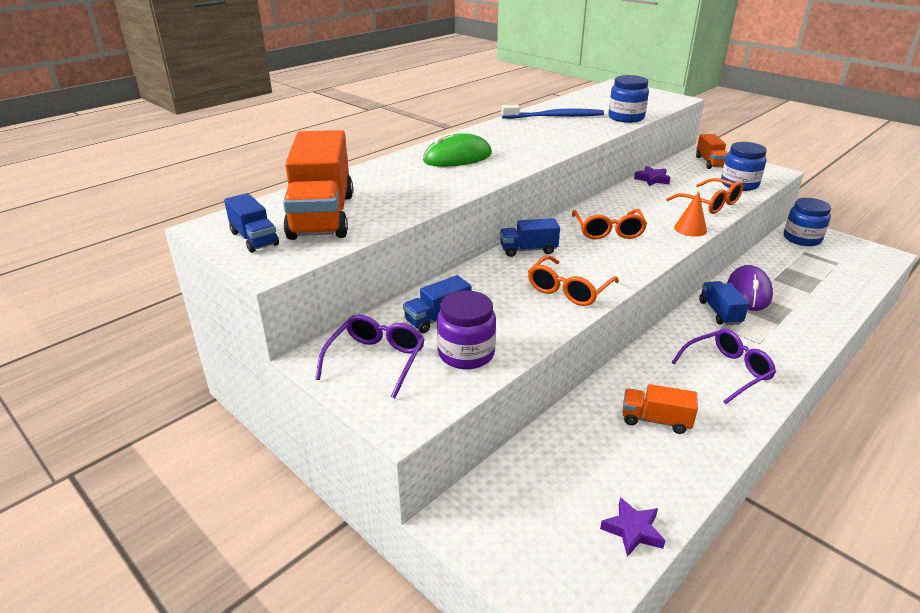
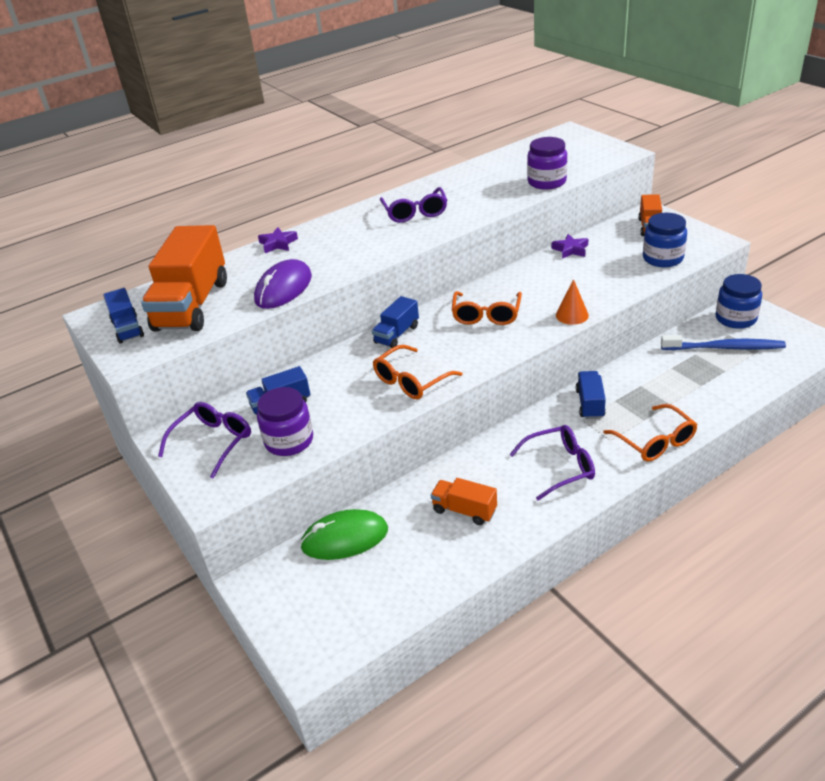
camera: 15 degrees right, 5 degrees up
green mouse [423,133,492,167] -> green mouse moved to [300,509,388,560]
blue truck [500,218,560,257] -> blue truck turned 60 degrees counterclockwise [372,296,419,348]
blue toothbrush [501,105,604,119] -> blue toothbrush moved to [661,335,786,350]
purple star [600,497,666,557] -> purple star moved to [258,227,298,253]
blue jar [608,75,649,123] -> purple jar [527,137,567,190]
orange glasses [666,178,743,214] -> orange glasses moved to [603,404,698,462]
purple mouse [727,265,773,311] -> purple mouse moved to [254,259,312,309]
none -> purple glasses [380,187,447,223]

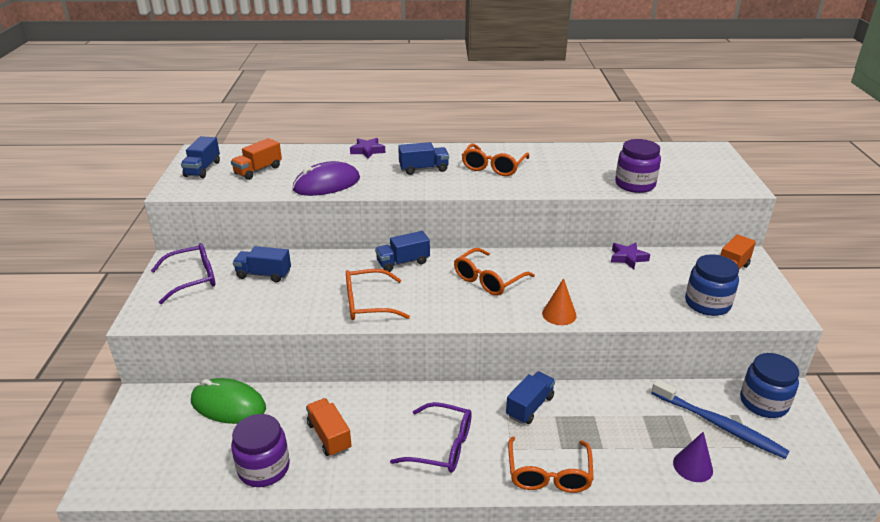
camera: 30 degrees right, 5 degrees down
orange truck [141,225,227,331] -> orange truck [231,138,282,180], size x0.49
purple jar [257,387,313,456] -> purple jar moved to [231,414,290,487]
purple glasses [380,187,447,223] -> orange glasses [462,143,529,176]
none -> blue truck [398,142,449,175]
none -> purple cone [673,432,713,482]

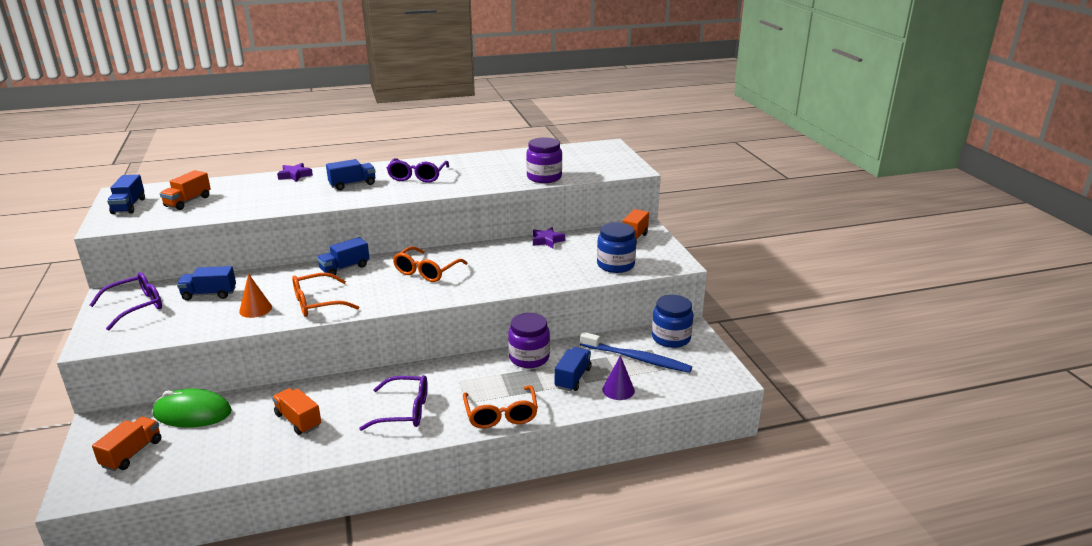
camera: 15 degrees left, 5 degrees down
purple jar [231,414,290,487] -> purple jar moved to [508,313,550,368]
purple mouse [293,161,360,196] -> none
orange glasses [462,143,529,176] -> purple glasses [387,158,449,183]
blue truck [506,371,555,424] -> blue truck moved to [555,347,591,391]
orange cone [542,278,577,325] -> orange cone moved to [239,274,272,318]
none -> orange truck [92,417,161,471]

